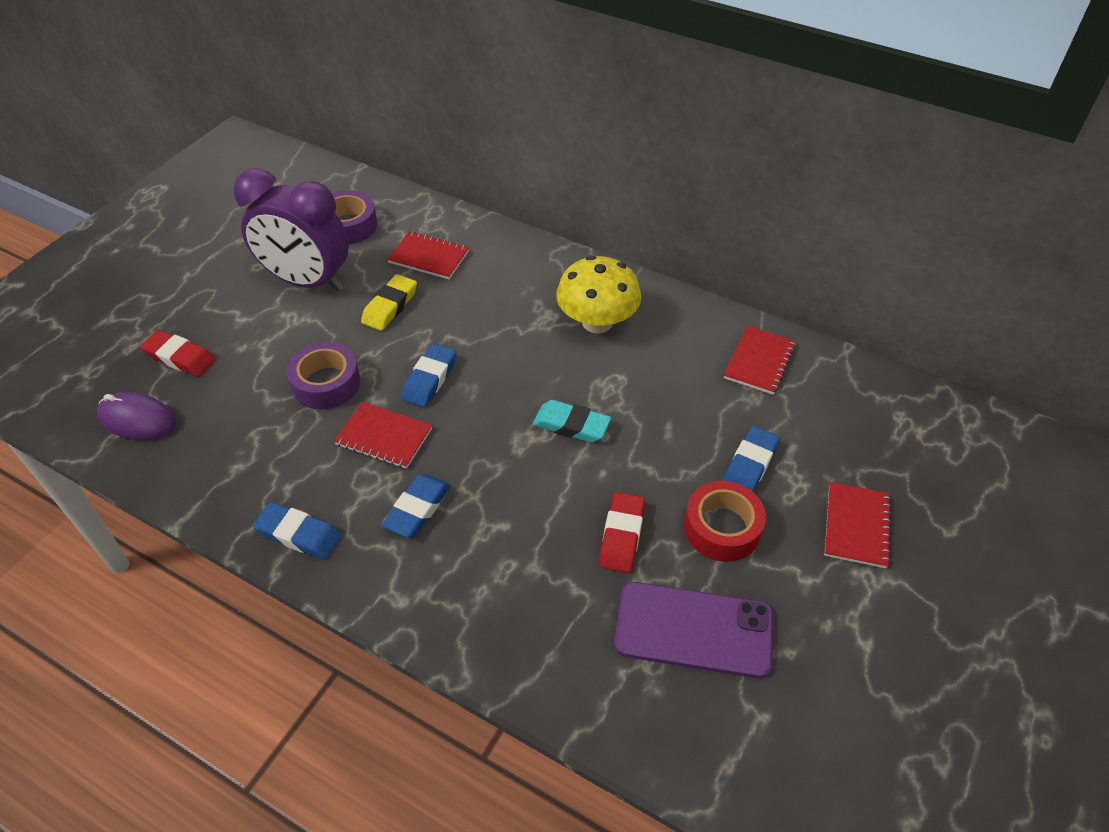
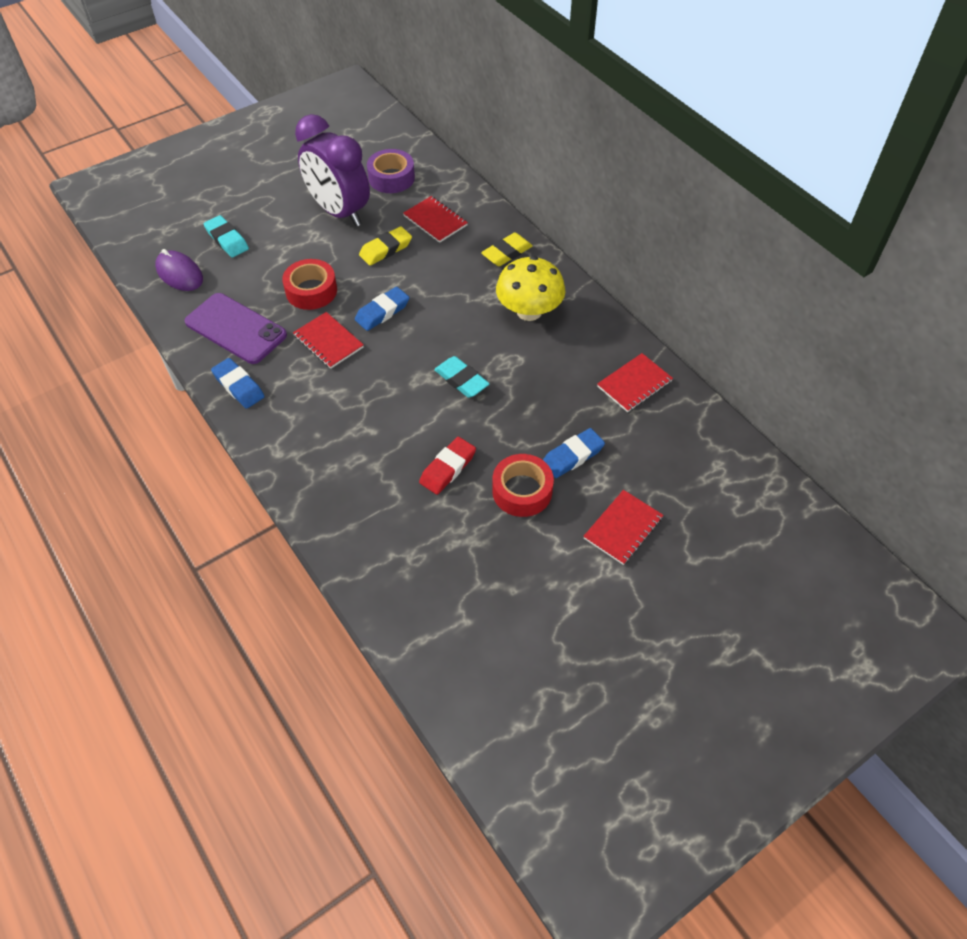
camera: 25 degrees right, 5 degrees up
red eraser [140,330,216,377] -> turquoise eraser [204,215,249,257]
purple tape [287,342,360,410] -> red tape [282,259,337,310]
blue eraser [382,474,451,538] -> none
purple phone [614,582,773,678] -> purple phone moved to [185,293,287,364]
none -> yellow eraser [481,232,533,266]

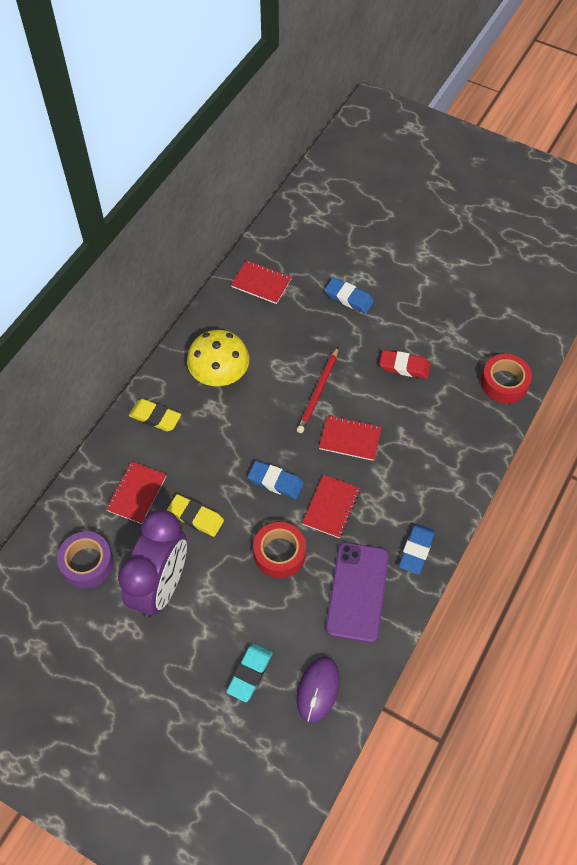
camera: 115 degrees left, 5 degrees up
turquoise eraser [434,356,490,398] -> red pencil [297,347,338,433]
red tape [492,454,554,517] -> red tape moved to [481,354,532,404]
red notebook [583,490,663,565] -> red notebook moved to [319,415,382,461]

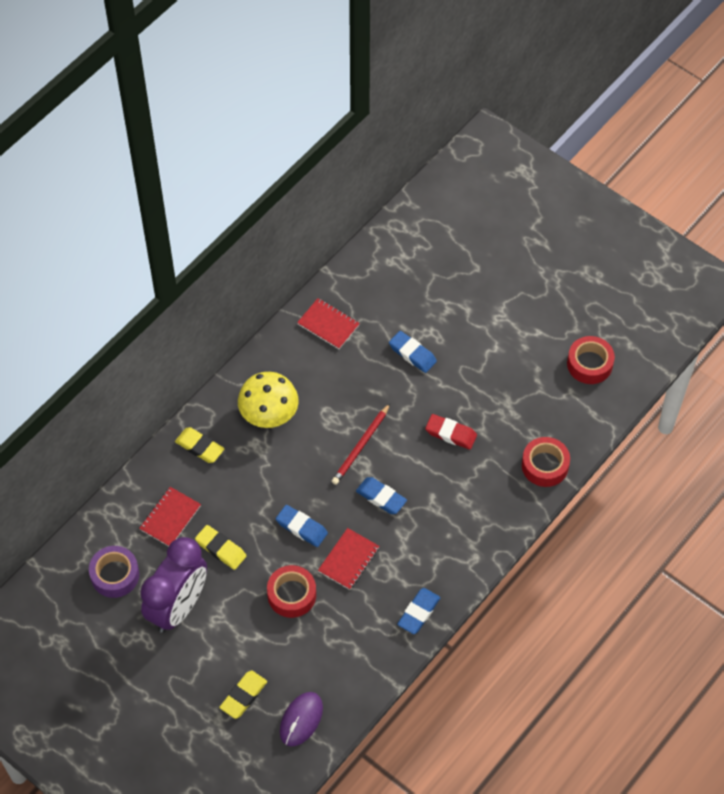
camera: 10 degrees right, 0 degrees up
turquoise eraser [226,643,273,702] -> yellow eraser [219,670,267,719]
red notebook [319,415,382,461] -> blue eraser [356,477,407,514]
purple phone [326,542,389,643] -> none
none -> red tape [567,336,615,384]

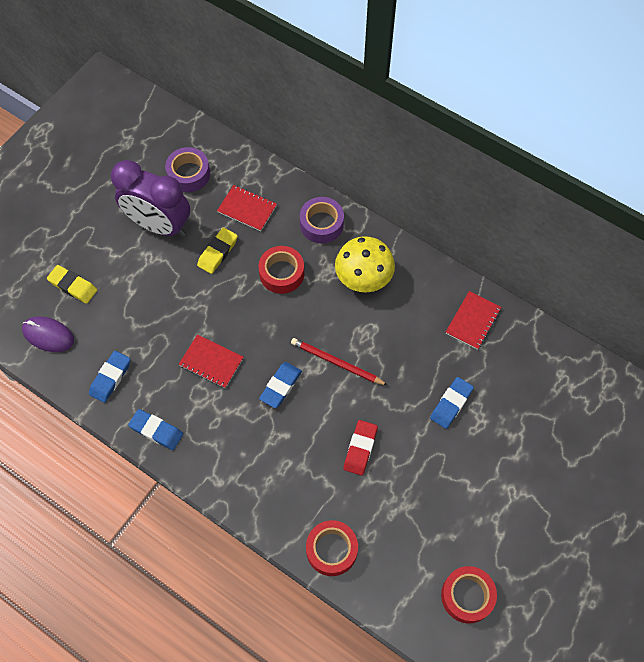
camera: 85 degrees right, 5 degrees up
yellow eraser [175,427,225,463] -> purple tape [300,197,344,243]
red tape [267,565,316,618] -> red tape moved to [258,246,304,294]
blue eraser [276,505,328,547] -> blue eraser moved to [89,351,130,403]

